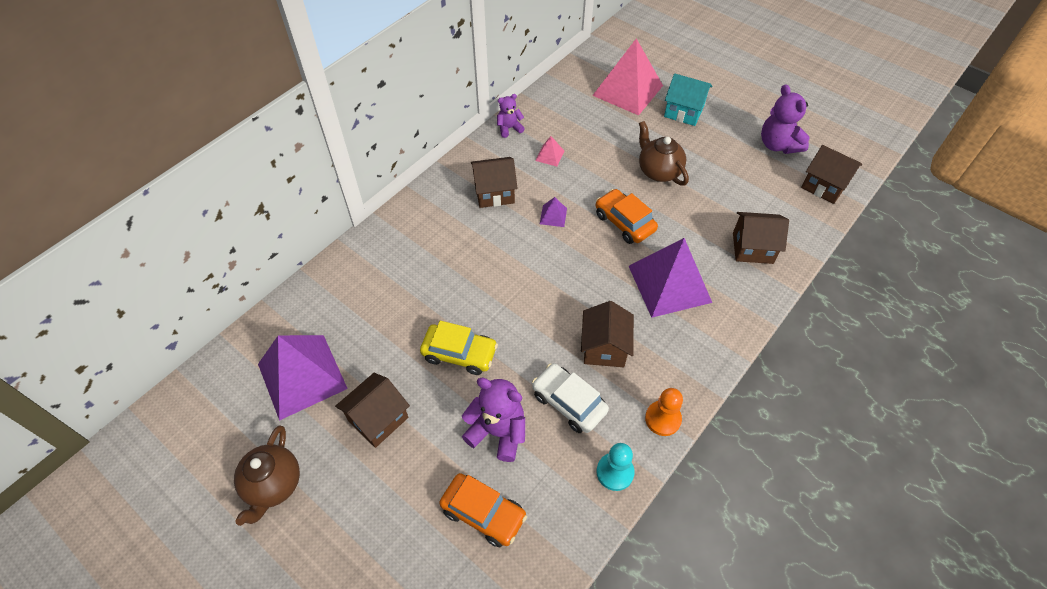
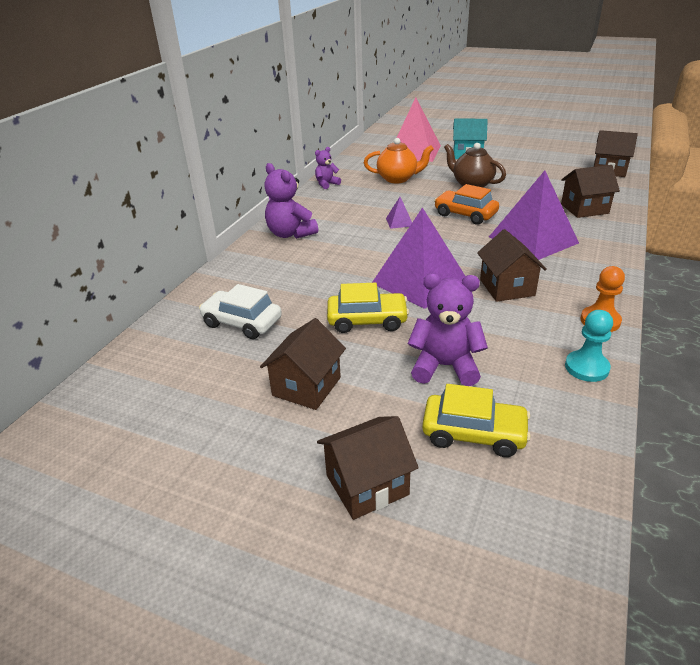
camera: 15 degrees left, 20 degrees down
brown teapot [234,425,300,526] -> none
purple pyramid [258,335,348,421] -> purple pyramid moved to [372,207,465,309]
orange car [439,473,527,547] -> yellow car [422,384,531,457]
brown house [471,157,518,208] -> brown house moved to [317,416,419,520]
white car [532,363,609,433] -> white car moved to [199,284,282,339]
pink pyramid [535,136,564,167] -> none
purple teddy bear [761,84,810,154] -> purple teddy bear moved to [264,163,318,239]
none -> orange teapot [364,138,434,183]

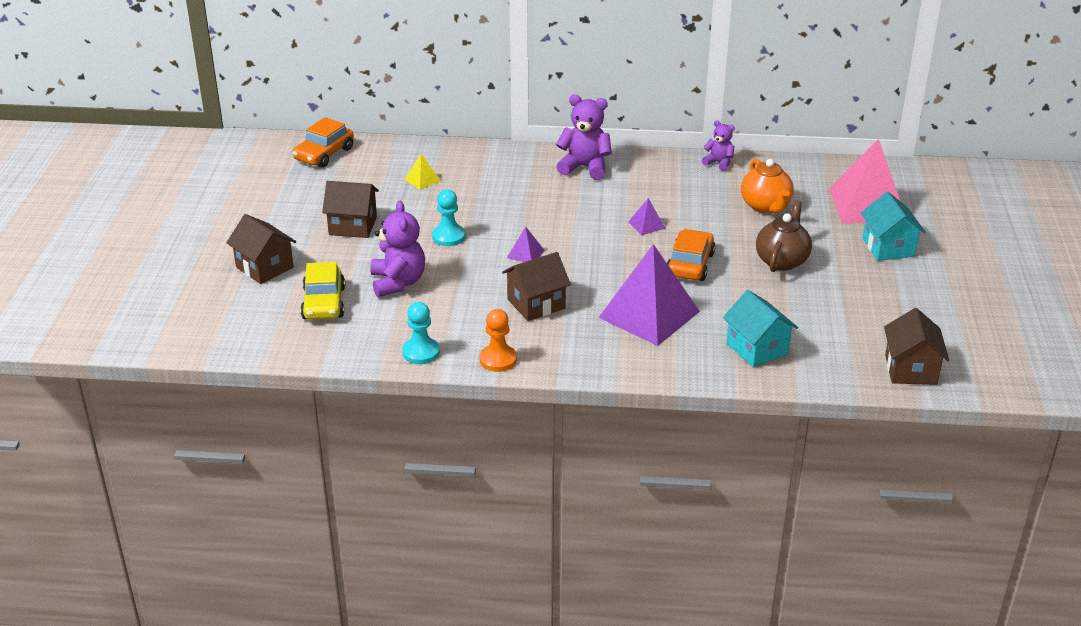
camera: 70 degrees right, 0 degrees up
white car [199,284,282,339] -> yellow pyramid [405,154,441,190]
purple teddy bear [264,163,318,239] -> purple teddy bear turned 75 degrees clockwise [556,95,612,180]
yellow car [327,282,409,333] -> turquoise pawn [432,189,465,246]
purple pyramid [372,207,465,309] -> purple pyramid [507,226,545,262], size x0.41
brown house [561,165,620,218] -> turquoise house [723,290,798,368]
none -> orange car [293,117,354,168]

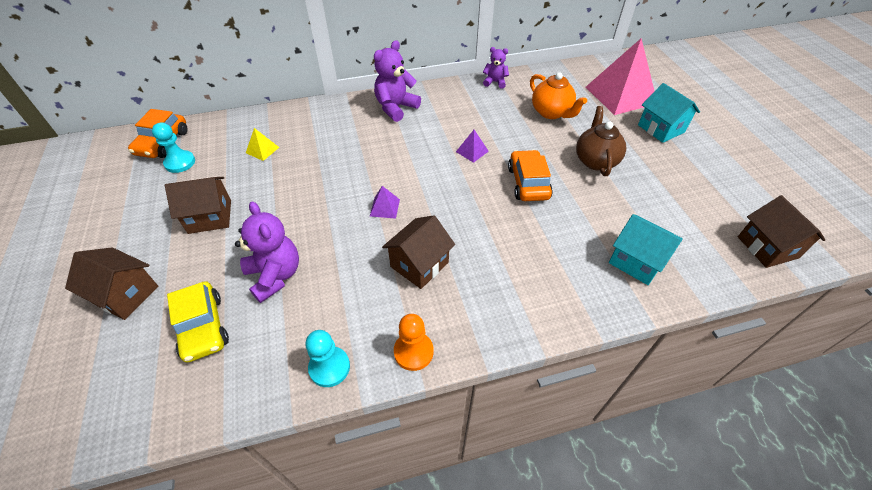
camera: 20 degrees left, 15 degrees up
turquoise pawn [432,189,465,246] -> turquoise pawn moved to [152,122,195,173]
purple teddy bear [556,95,612,180] -> purple teddy bear turned 45 degrees counterclockwise [374,40,421,122]
purple pyramid [598,244,700,346] -> none

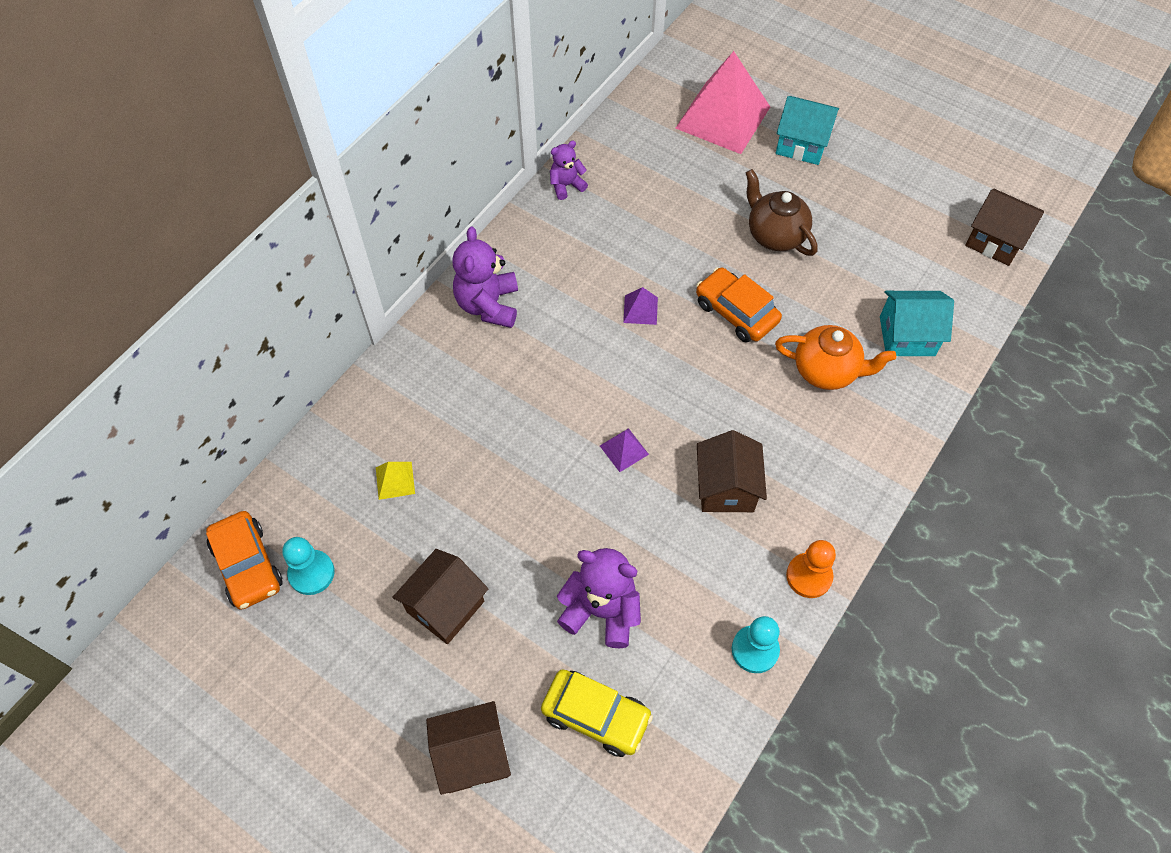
camera: 40 degrees left, 10 degrees up
orange teapot [530,72,587,119] -> orange teapot moved to [775,325,896,390]

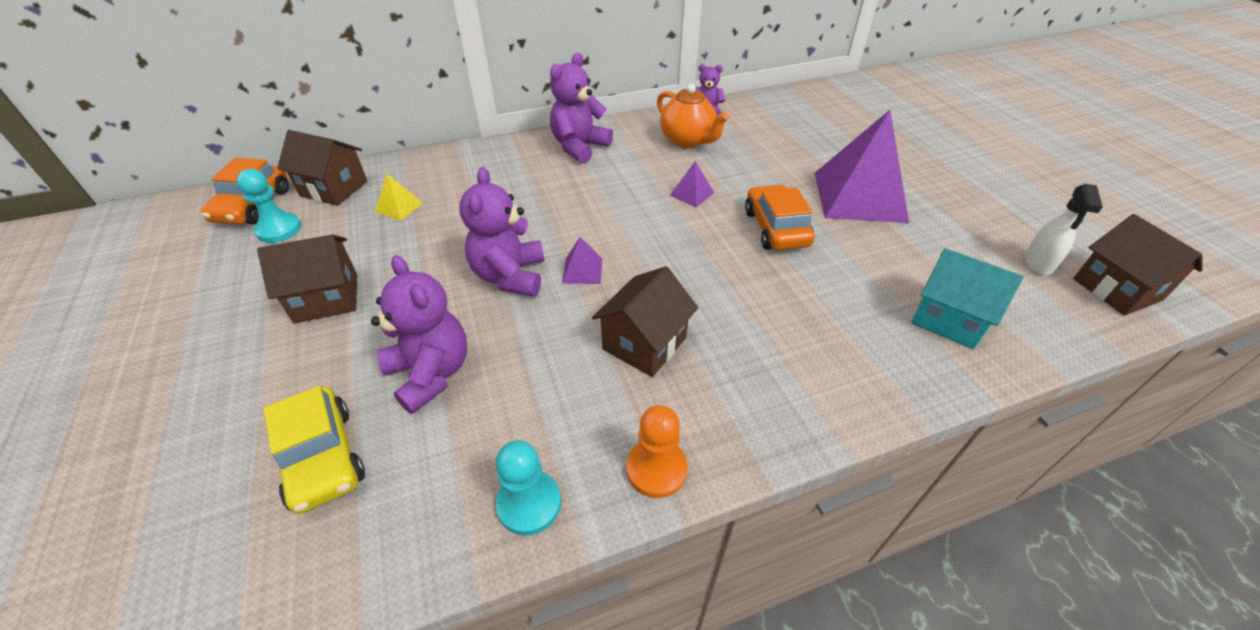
camera: 35 degrees right, 15 degrees down
brown house [426,701,511,795] -> brown house moved to [277,130,367,206]
pink pyramid [676,51,770,154] -> none
brown teapot [746,169,818,256] -> purple pyramid [815,110,909,223]
orange teapot [775,325,896,390] -> orange teapot moved to [657,84,729,148]
turquoise house [776,96,839,165] -> none
none -> purple teddy bear [459,167,544,296]
none -> white spray bottle [1025,184,1103,275]

